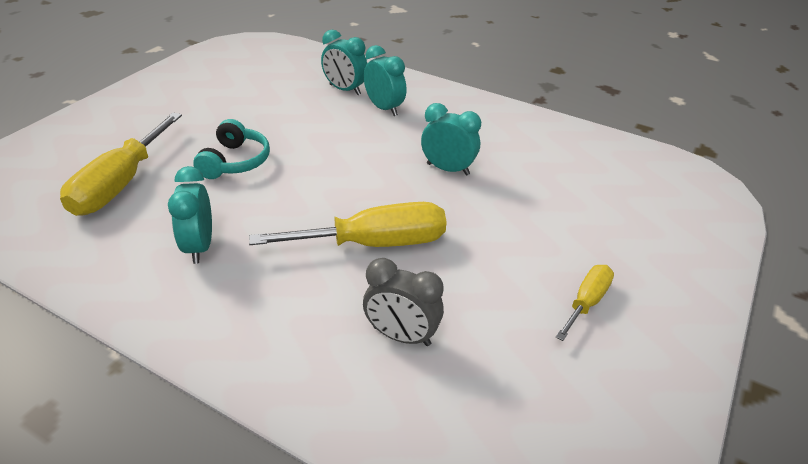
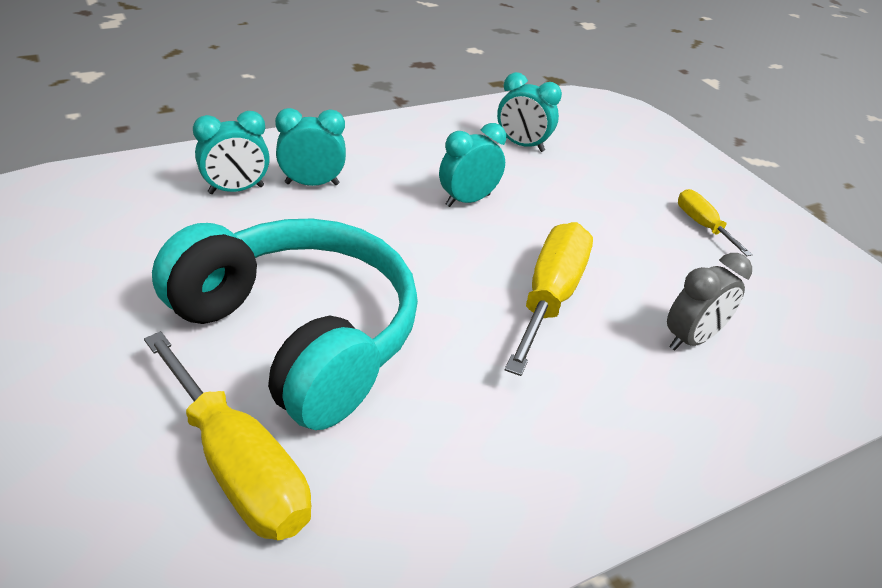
camera: 60 degrees left, 0 degrees up
turquoise clock [168,166,212,264] -> turquoise clock moved to [497,72,562,152]
turquoise headphones [193,119,270,179] -> turquoise headphones [152,219,418,430], size x2.20

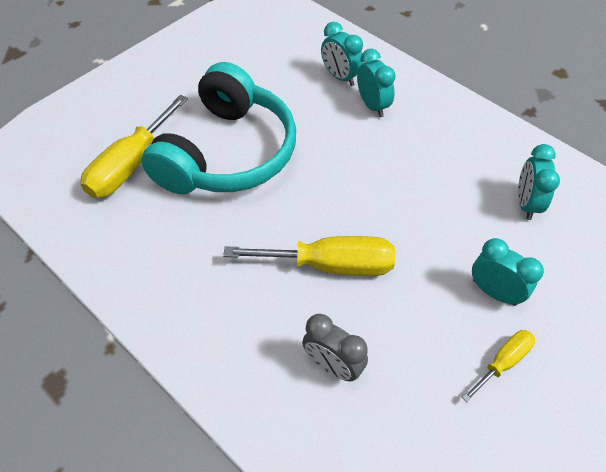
camera: 75 degrees right, 15 degrees up
turquoise clock [439,123,506,207] -> turquoise clock moved to [472,238,544,306]

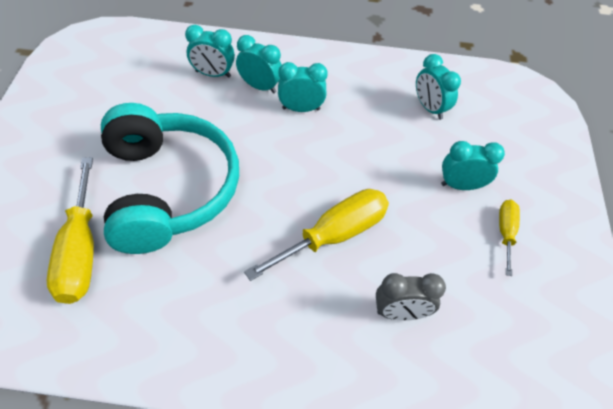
camera: 40 degrees left, 0 degrees up
none -> turquoise clock [278,62,328,112]

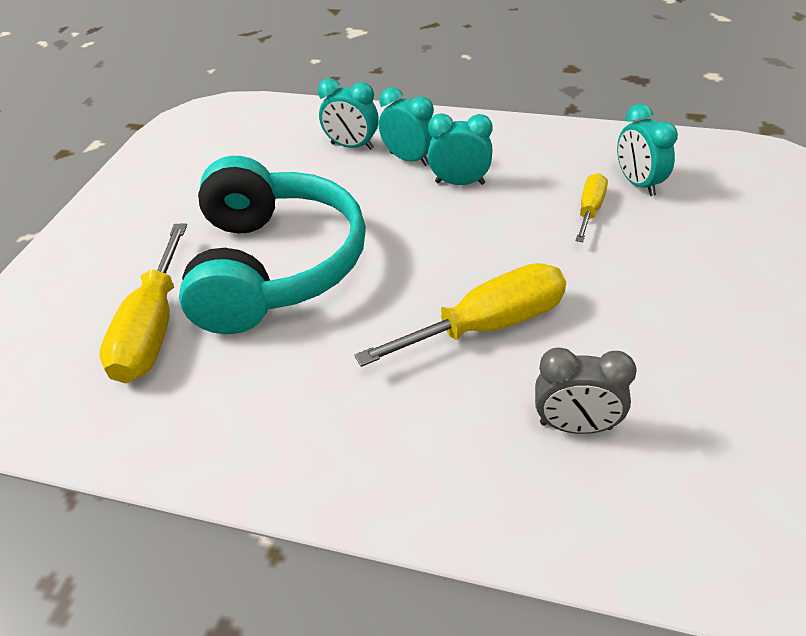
camera: 15 degrees right, 10 degrees down
turquoise clock [441,141,505,190] -> none
yellow screwdriver [499,200,520,276] -> yellow screwdriver moved to [576,173,608,242]

